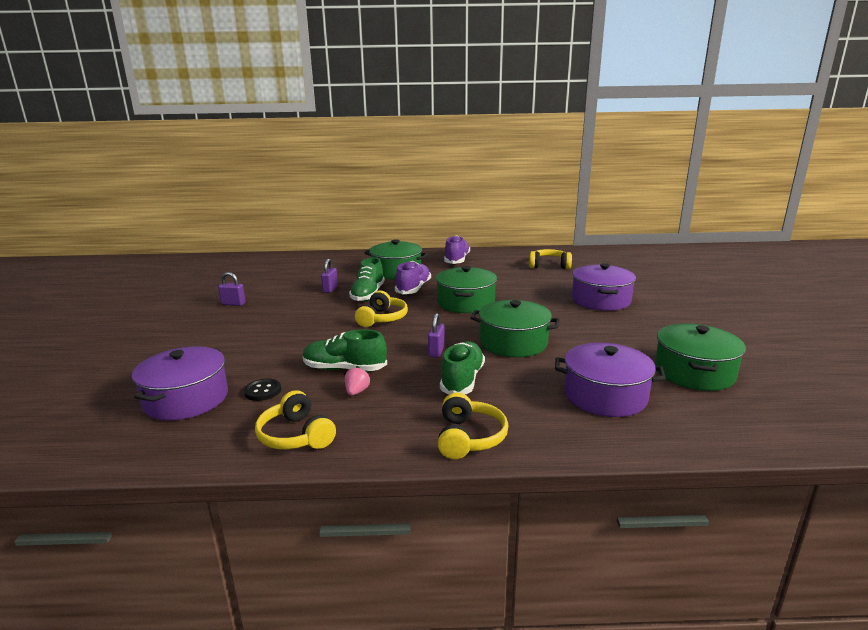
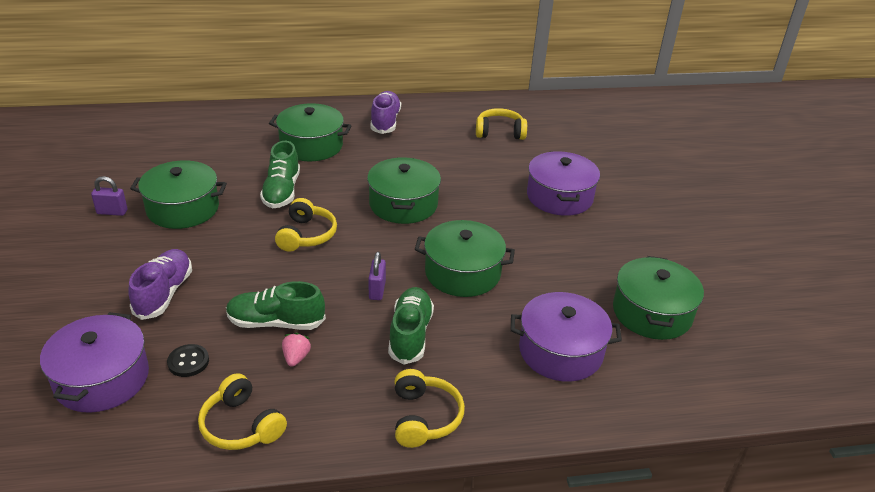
camera: 10 degrees left, 15 degrees up
purple padlock [321,259,338,293] -> none
purple shoe [395,261,431,294] -> purple shoe moved to [128,249,192,320]
none -> green pot [130,160,227,229]

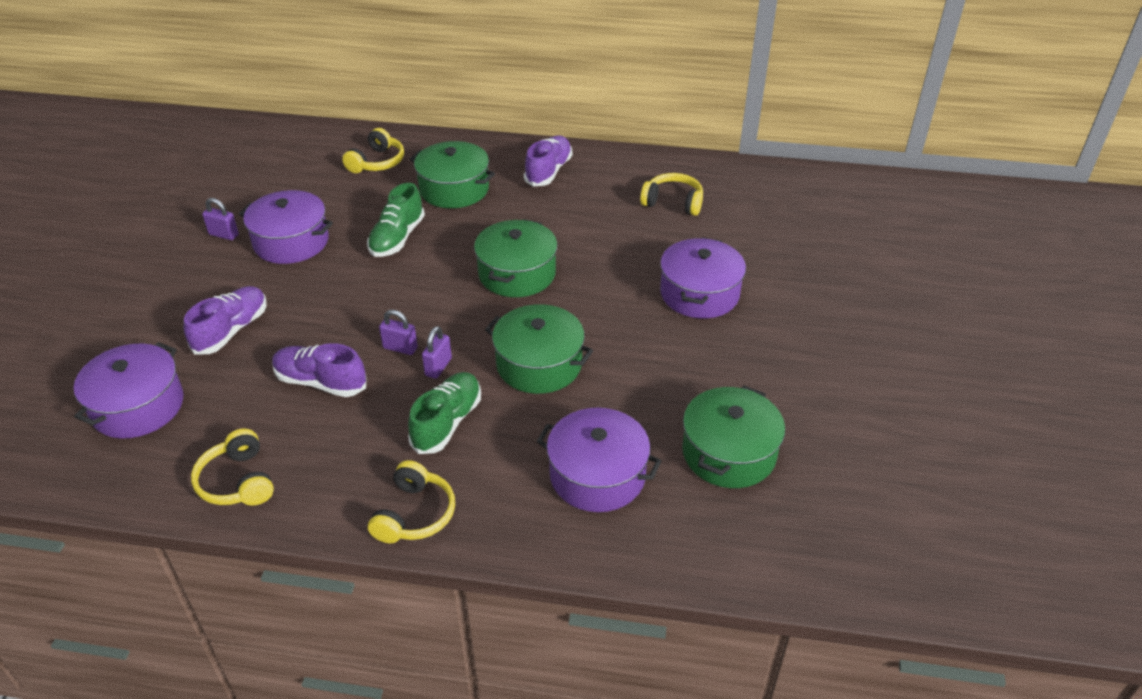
camera: 20 degrees right, 5 degrees up
green pot [130,160,227,229] -> purple pot [239,190,333,264]
black button [167,344,209,377] -> none
green shoe [226,281,326,330] -> purple shoe [272,343,366,397]
yellow headphones [275,198,337,252] -> yellow headphones moved to [342,128,404,173]
pink strawberry [282,332,311,367] -> none
none -> purple padlock [379,310,418,355]

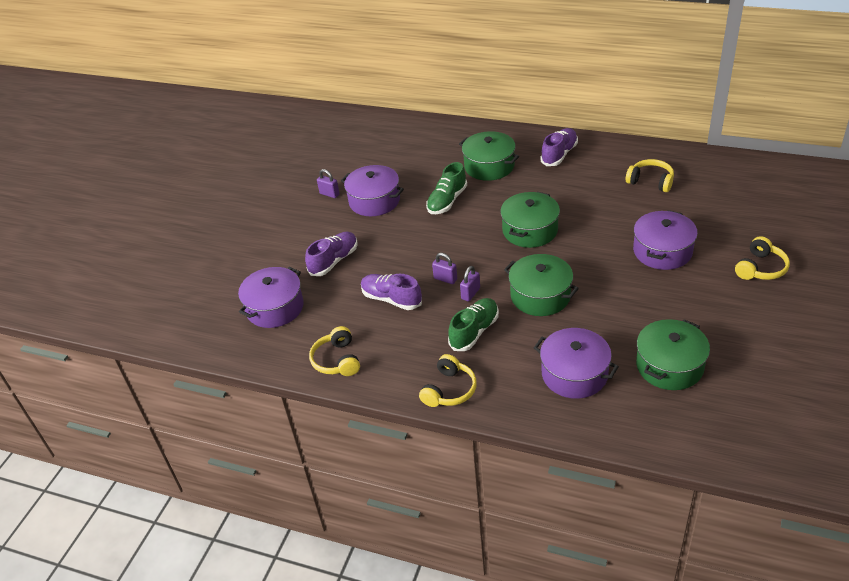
camera: 15 degrees right, 0 degrees up
yellow headphones [342,128,404,173] -> yellow headphones moved to [735,236,790,280]

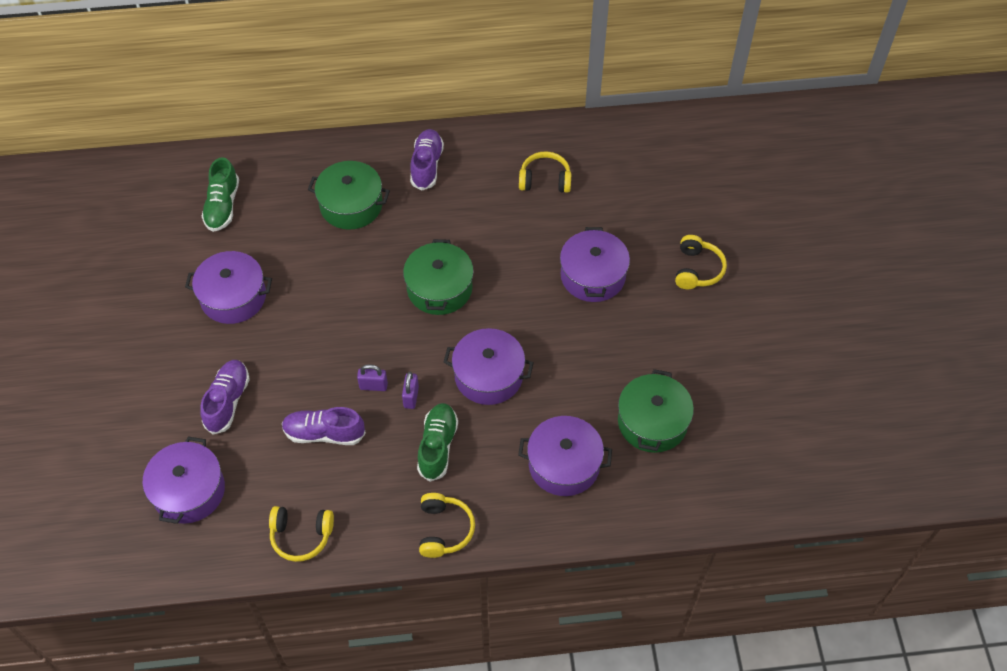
camera: 30 degrees left, 15 degrees up
yellow headphones [309,326,360,376] -> yellow headphones turned 45 degrees counterclockwise [269,506,334,562]
purple padlock [317,169,340,198] -> none
green shoe [426,162,467,214] -> green shoe moved to [202,157,239,232]
green pot [504,254,579,316] -> purple pot [444,328,534,405]

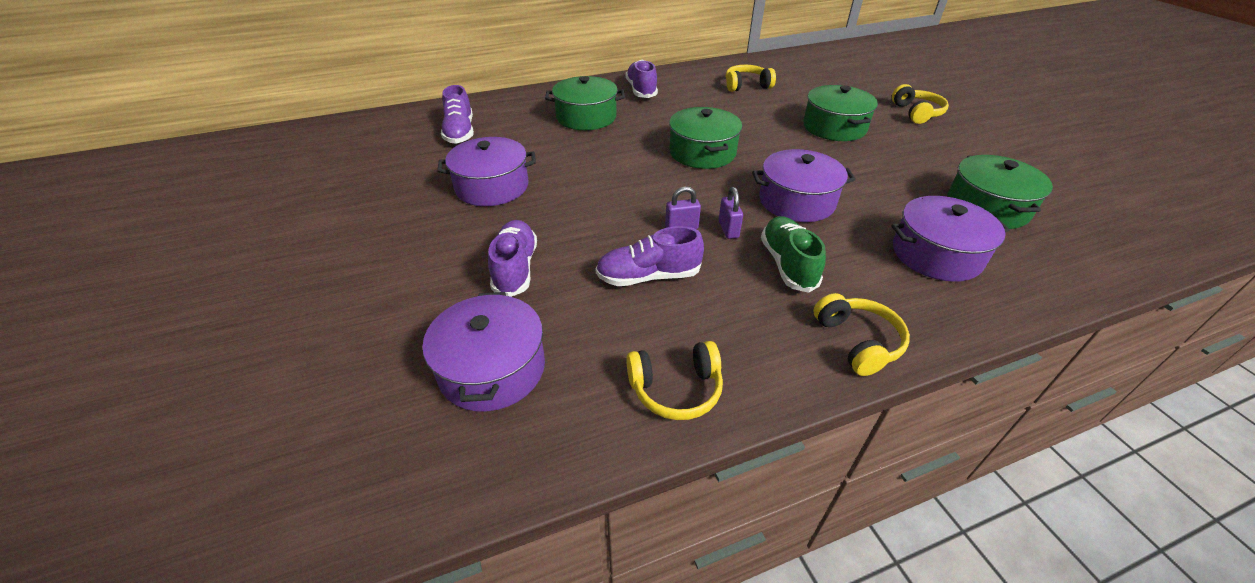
camera: 15 degrees left, 15 degrees down
green shoe [202,157,239,232] -> purple shoe [441,85,474,144]
purple pot [560,227,630,302] -> green pot [803,85,878,141]

